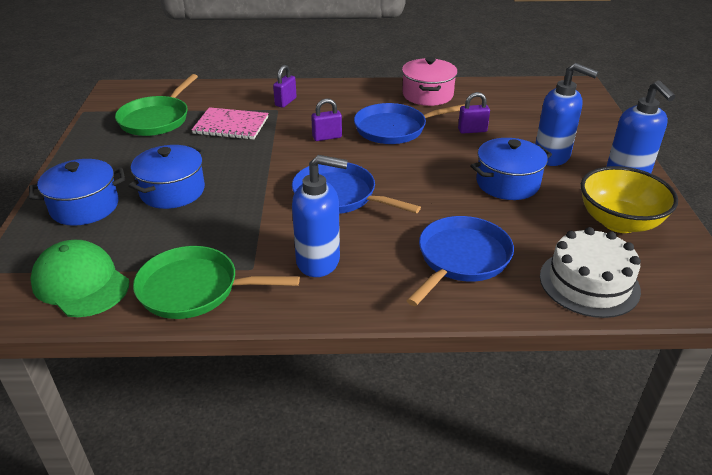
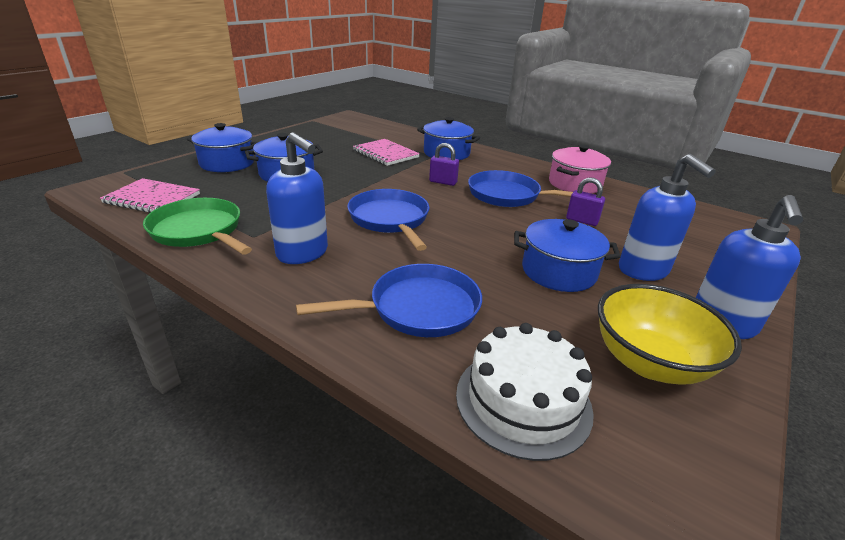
camera: 35 degrees right, 5 degrees down
green cap [30,240,129,317] -> pink notebook [100,178,200,213]
green pan [115,74,198,136] -> none
purple padlock [273,65,297,108] -> blue pot [417,117,480,160]

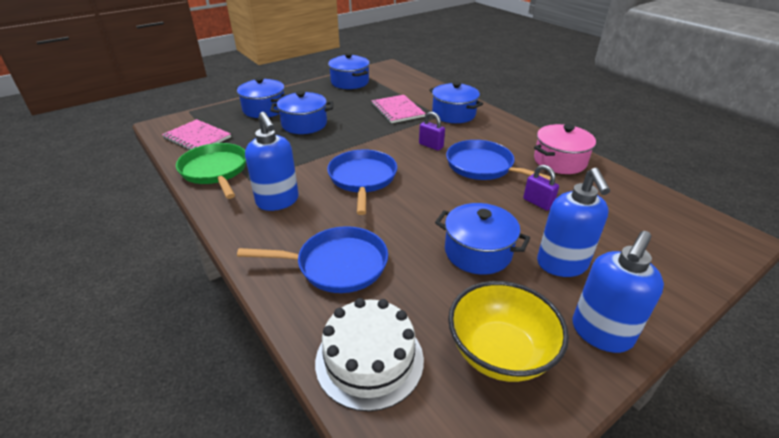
camera: 20 degrees right, 5 degrees up
none -> blue pot [328,53,370,89]

